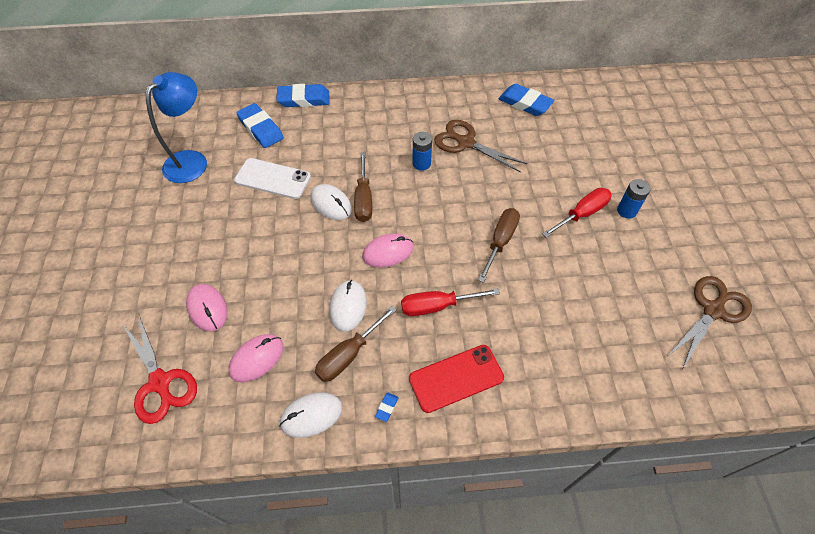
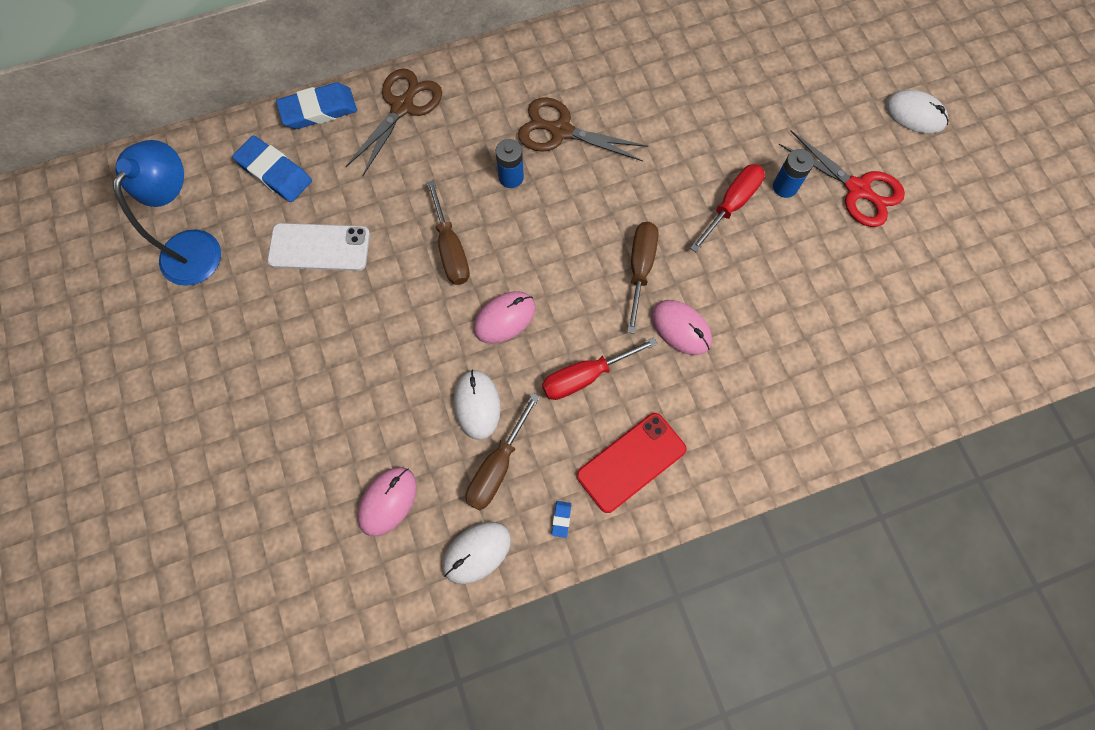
camera: 15 degrees left, 15 degrees up
red scissors [122,314,197,424] -> red scissors moved to [779,131,905,227]
pink mouse [186,284,228,332] -> pink mouse moved to [651,300,712,355]
white mouse [311,184,352,220] -> white mouse moved to [885,90,948,133]
blue eraser [498,84,554,116] -> none
brown scissors [669,276,752,368] -> brown scissors moved to [346,69,442,176]

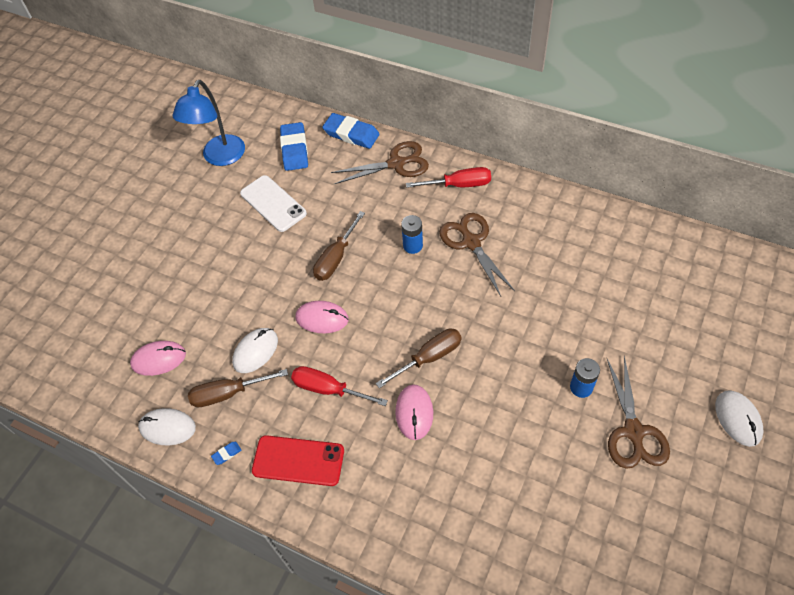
camera: 50 degrees right, 15 degrees down
blue lamp [114,140,221,286] -> blue lamp turned 135 degrees clockwise [173,80,245,166]
red screwdriver [690,164,765,252] -> red screwdriver moved to [406,167,491,188]
red scissors [779,131,905,227] -> brown scissors [607,356,670,469]

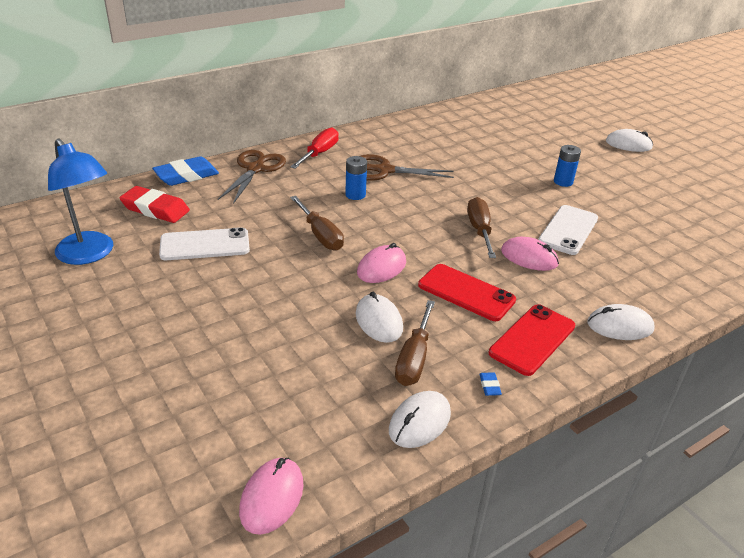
camera: 65 degrees left, 20 degrees down
pink mouse [130,341,186,376] -> pink mouse moved to [239,458,304,535]
blue eraser [280,122,308,171] -> red eraser [119,186,190,223]
red screwdriver [291,366,388,406] -> red phone [418,264,516,321]
brown scissors [607,356,670,469] -> none
none -> white phone [538,205,598,255]
none -> white mouse [587,304,655,340]

